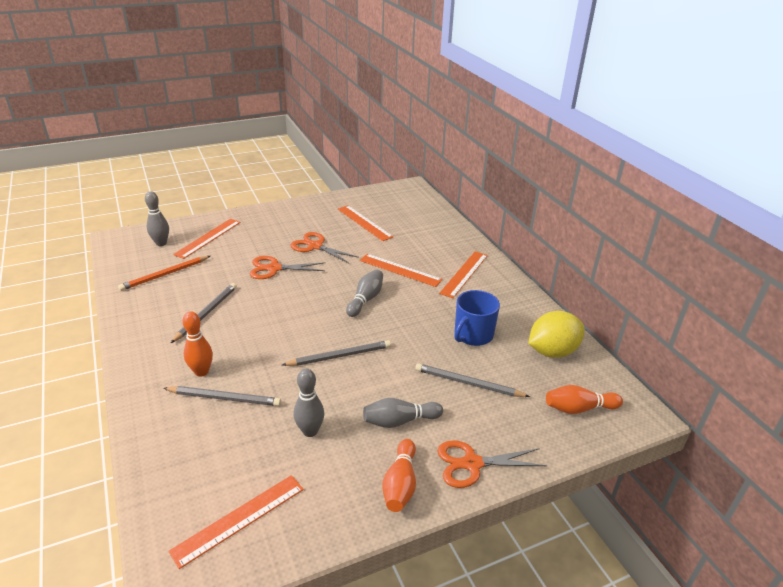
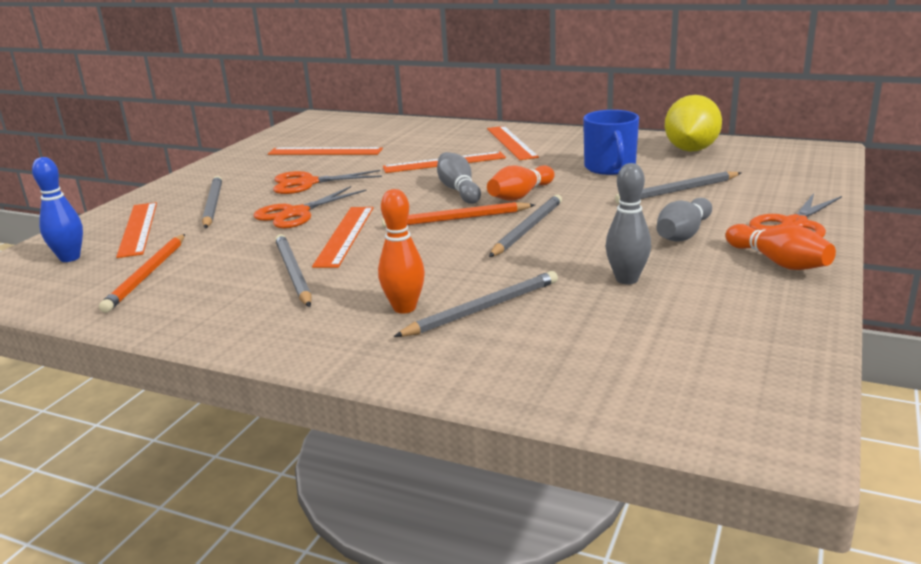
camera: 40 degrees left, 10 degrees down
grey bowling pin [145,191,169,246] -> blue bowling pin [32,157,83,262]
orange ruler [168,475,304,569] -> orange ruler moved to [312,207,373,268]
orange bowling pin [546,385,623,414] -> orange bowling pin moved to [487,165,555,201]
none -> grey pencil [202,176,222,228]
none -> orange pencil [382,202,535,228]

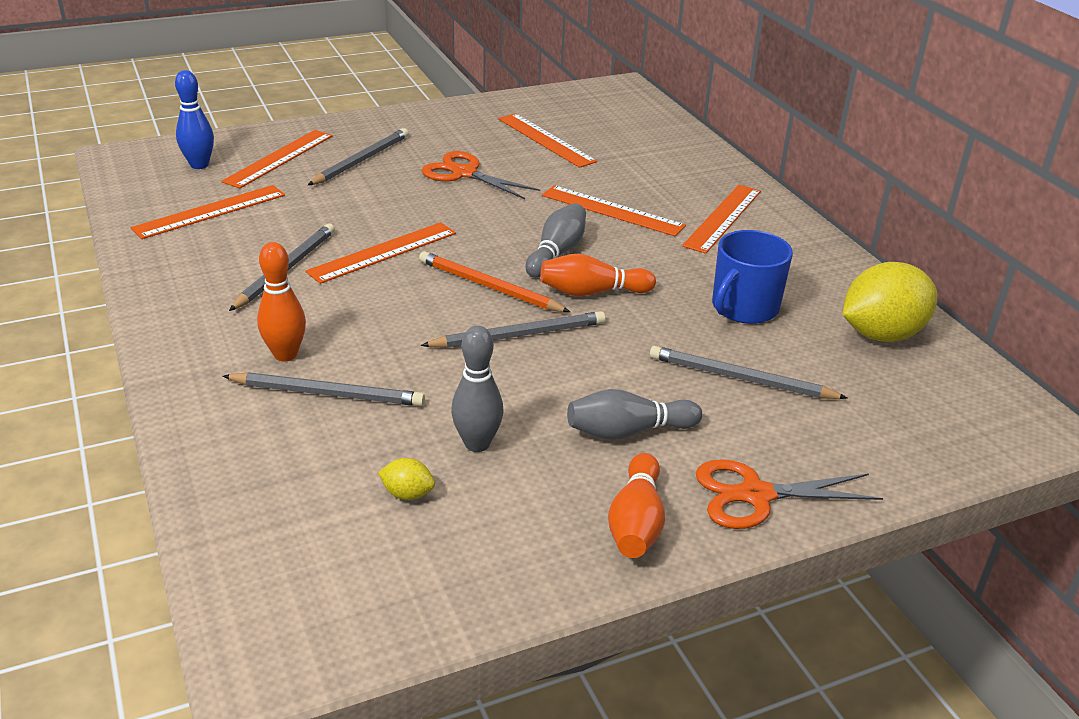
camera: 40 degrees right, 10 degrees up
orange pencil [99,234,185,313] -> orange ruler [131,185,285,239]
orange scissors [254,186,367,229] -> none
none -> yellow lemon [378,458,435,500]

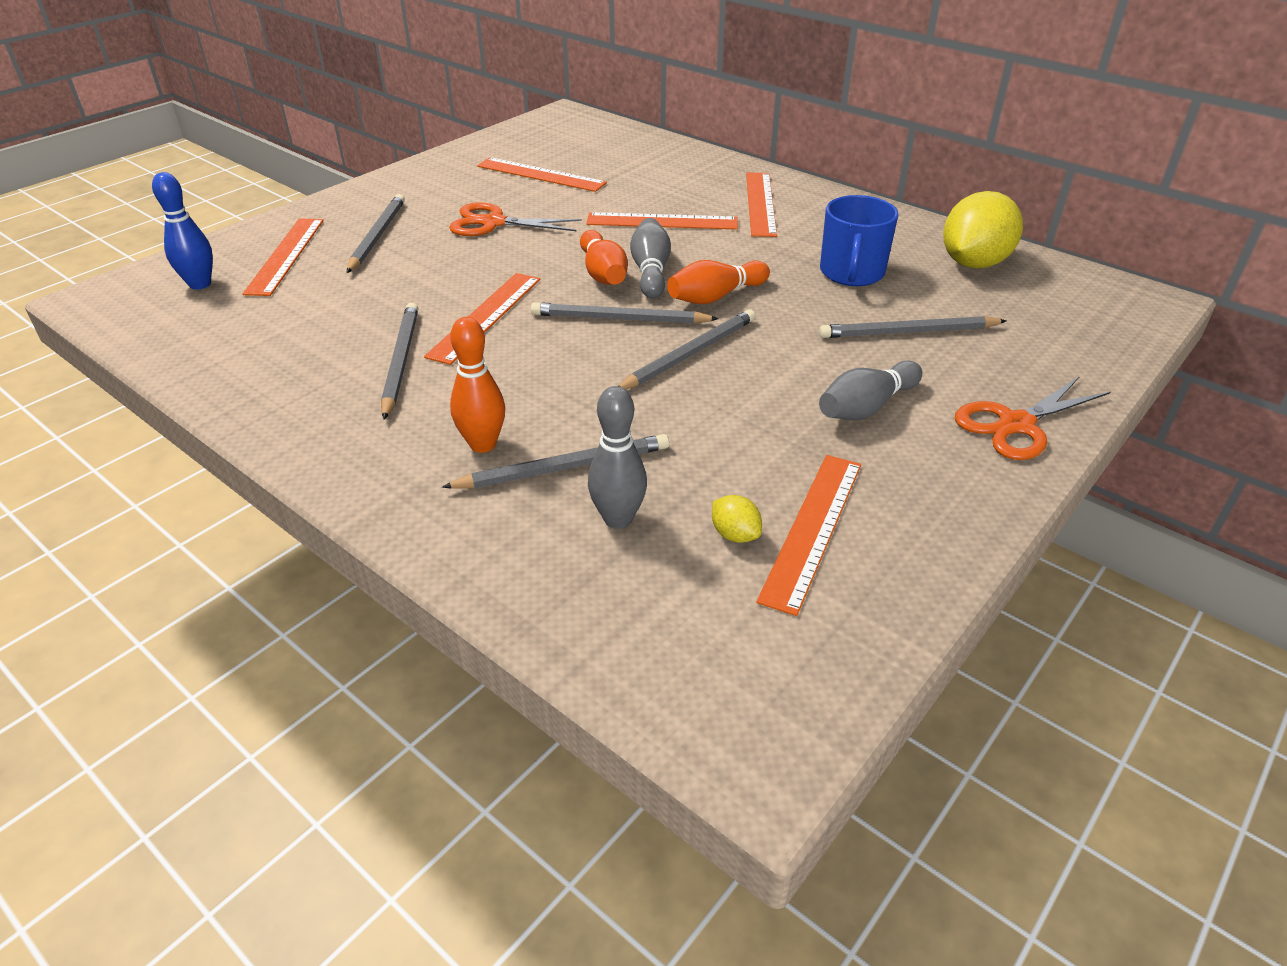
camera: 25 degrees left, 5 degrees up
orange ruler [131,185,285,239] -> orange ruler moved to [756,455,861,616]
yellow lemon [378,458,435,500] -> yellow lemon turned 60 degrees clockwise [712,495,762,543]
orange pencil [419,251,570,312] -> grey pencil [531,302,719,324]
grey bowling pin [451,326,504,452] -> grey bowling pin moved to [588,386,647,529]
orange bowling pin [608,453,665,558] -> orange bowling pin moved to [580,230,628,285]

